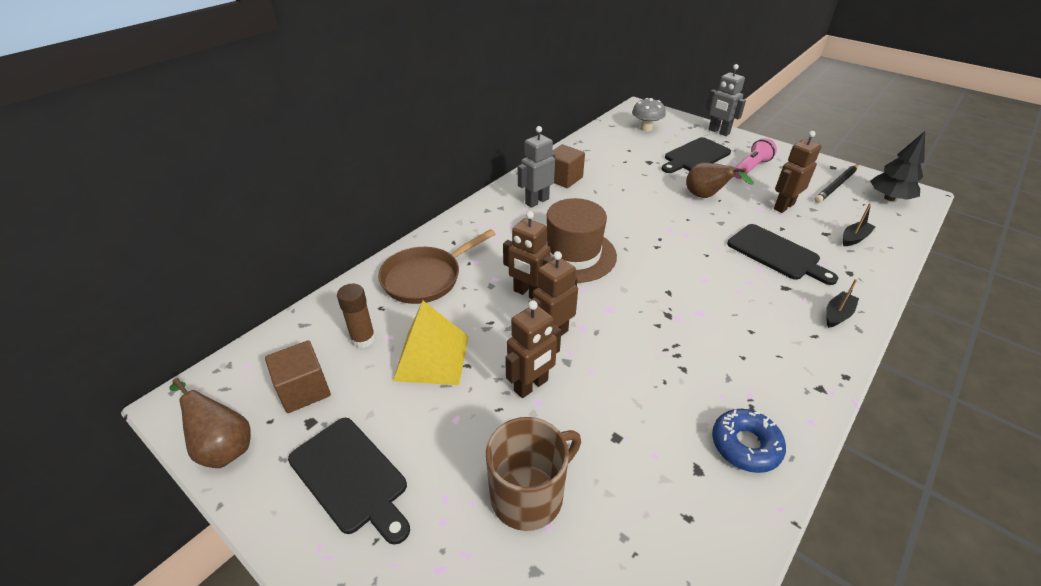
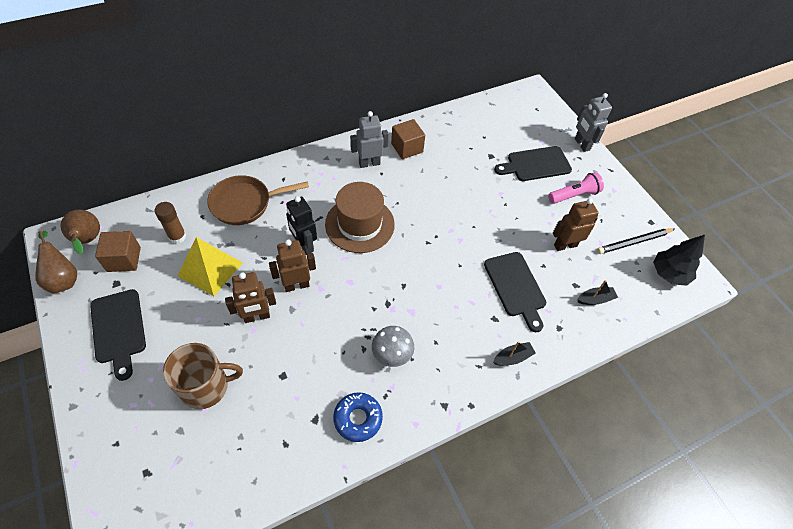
camera: 20 degrees right, 15 degrees up
brown robot [503,211,554,299] -> black robot [286,196,317,255]
grey mushroom [632,98,666,132] -> grey mushroom moved to [372,326,414,367]
brown pear [686,162,753,198] -> brown pear moved to [60,210,100,255]

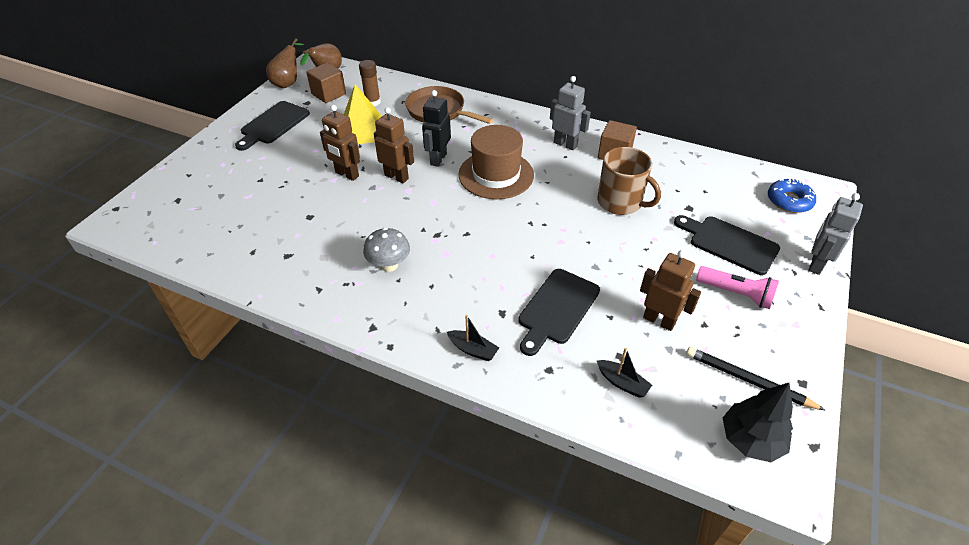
camera: 55 degrees right, 10 degrees down
brown mug [163,343,243,409] -> brown mug moved to [598,147,661,215]
blue donut [333,392,383,442] -> blue donut moved to [768,178,816,213]

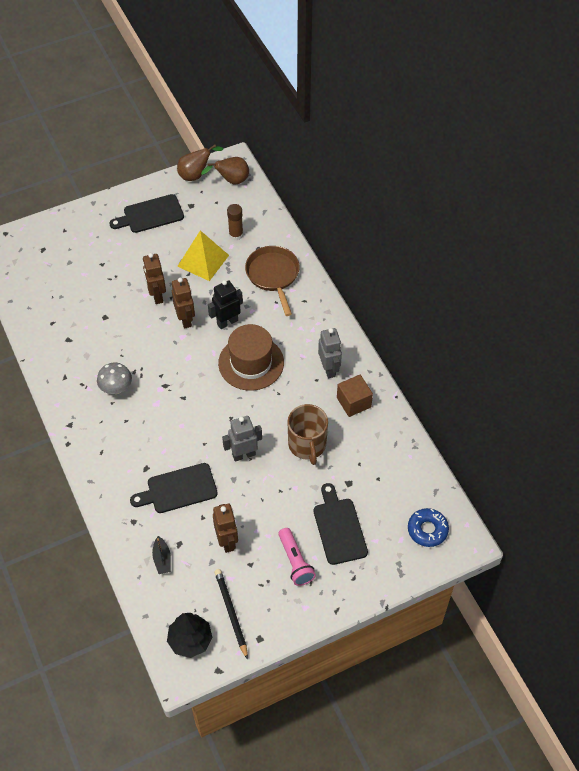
camera: 40 degrees right, 10 degrees up
brown cube [306,63,346,103] -> none
black boat [447,315,499,361] -> none
grey robot [809,193,863,275] -> grey robot moved to [222,416,262,462]

